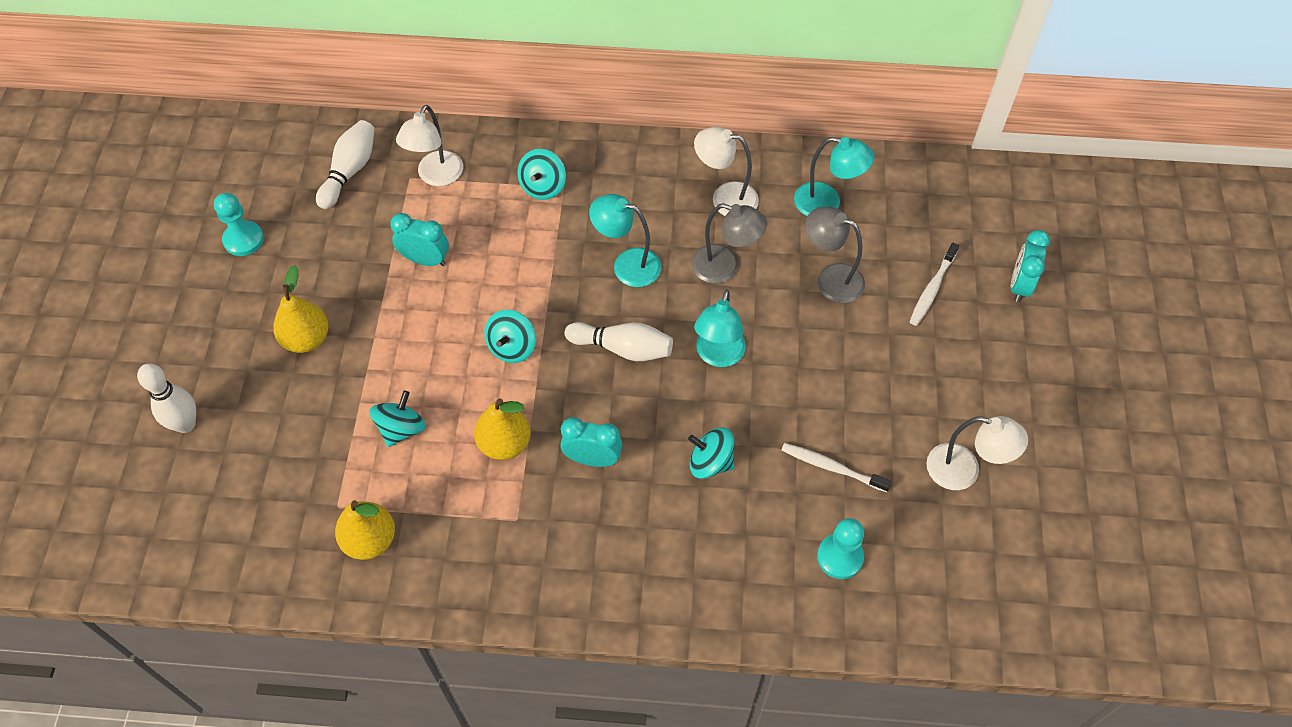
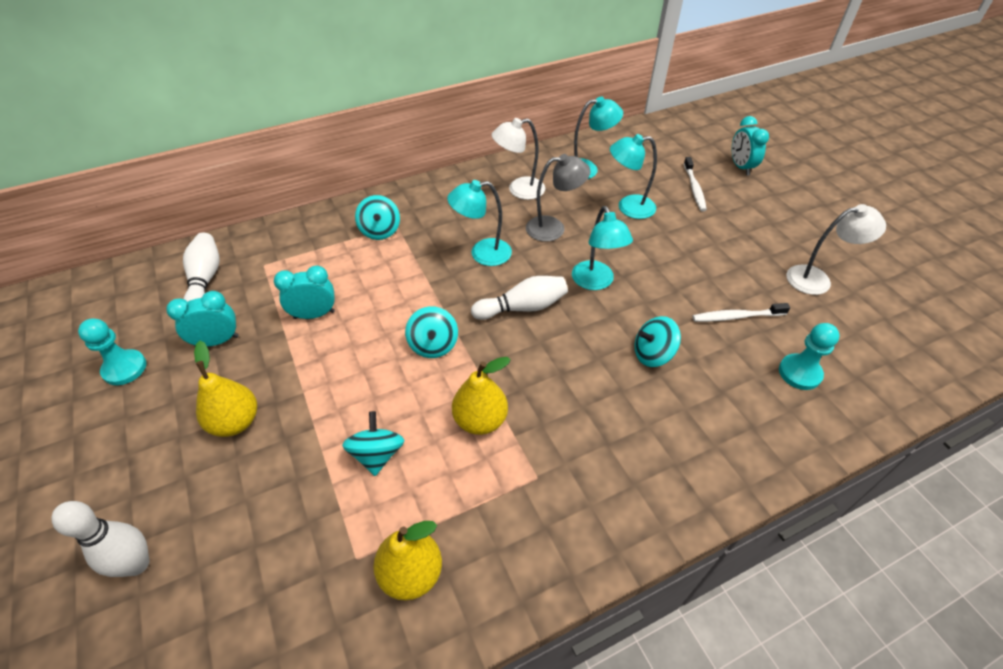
camera: 30 degrees left, 10 degrees down
white lamp [396,105,463,186] -> none
turquoise clock [561,417,622,467] -> turquoise clock moved to [166,291,239,347]
grey lamp [806,207,865,303] -> turquoise lamp [610,134,657,219]

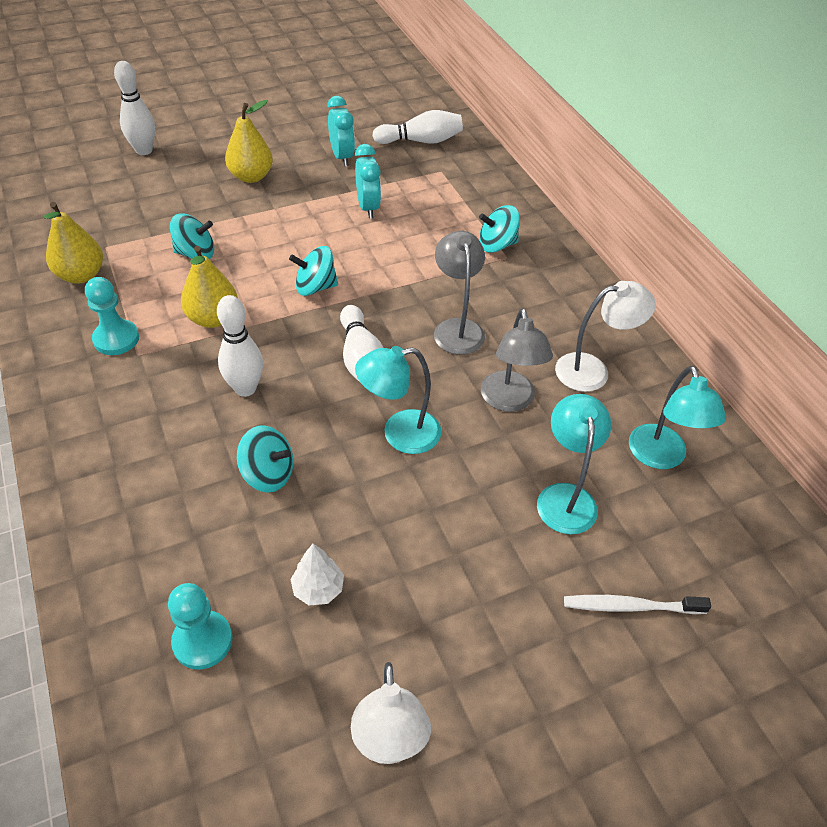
camera: 90 degrees right, 0 degrees up
turquoise pawn [78,318,146,385] -> turquoise pawn moved to [85,277,139,355]
turquoise lamp [447,180,512,266] -> grey lamp [434,231,485,355]
white lamp [492,118,545,200] -> white lamp turned 90 degrees clockwise [555,281,656,392]
turquoise spinning top [634,316,681,367] -> turquoise spinning top turned 120 degrees clockwise [237,425,293,493]
white toothbrush [692,303,790,322] -> white tree [290,544,344,605]
turquoise clock [732,116,769,175] -> none
none -> white bowling pin [217,295,263,397]

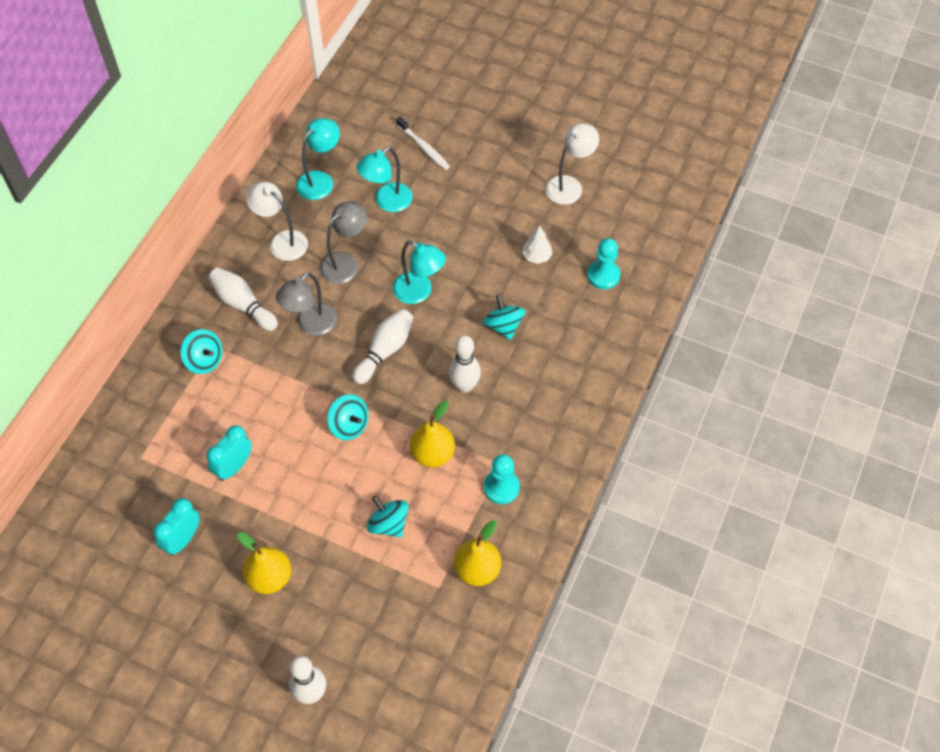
camera: 130 degrees left, 10 degrees up
white bowling pin [372,110,463,144] -> white bowling pin moved to [209,268,278,331]

